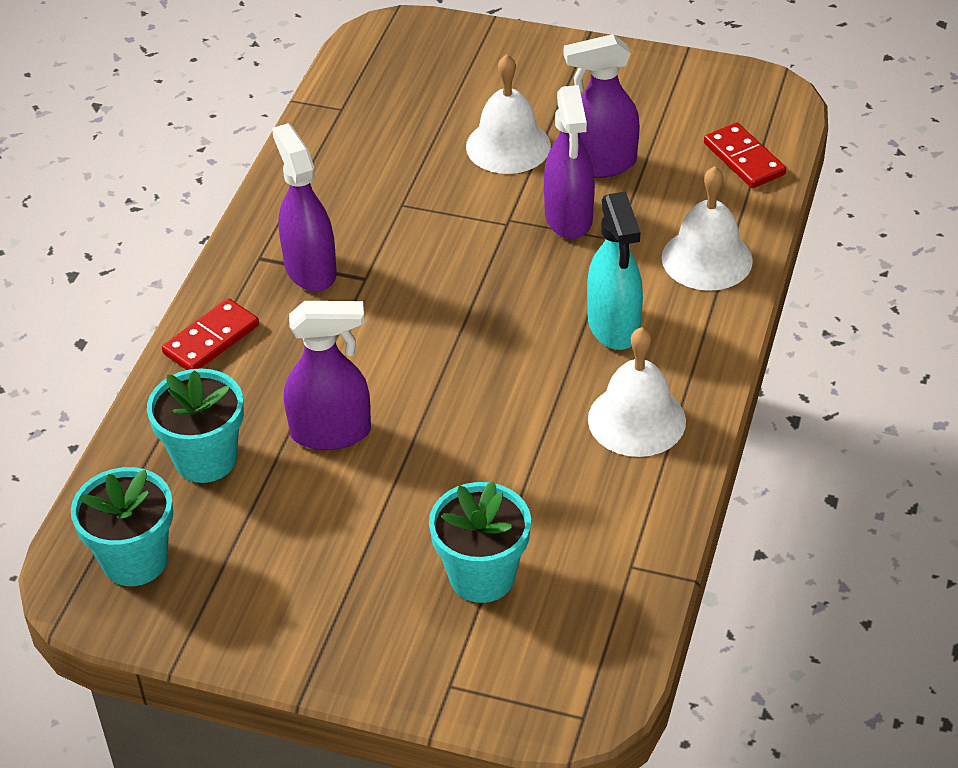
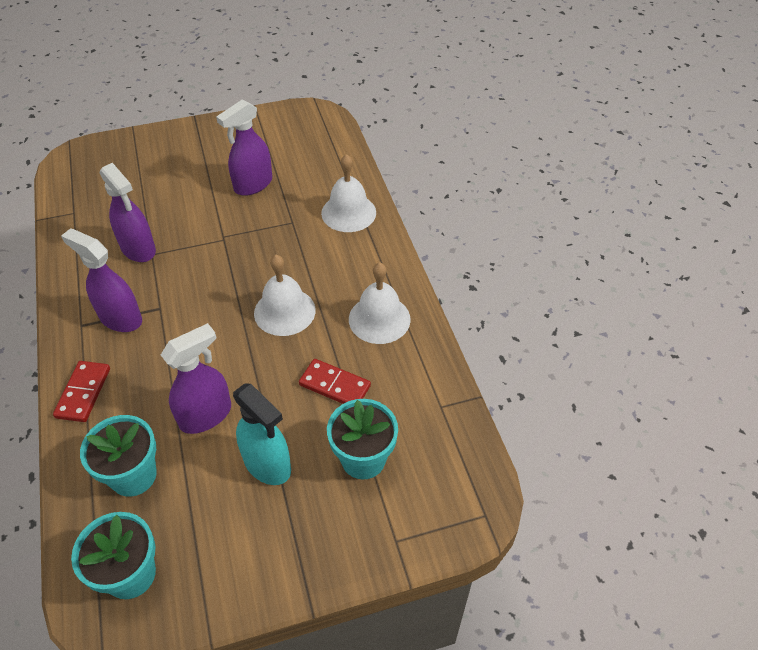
camera: 35 degrees left, 5 degrees up
white bell [466,54,551,174] -> white bell moved to [254,255,316,336]
purple spray bottle [544,85,595,239] -> purple spray bottle moved to [100,163,156,262]
turquoise spray bottle [587,191,643,350] -> turquoise spray bottle moved to [233,383,291,485]
red domino [704,123,786,188] -> red domino moved to [299,359,371,404]

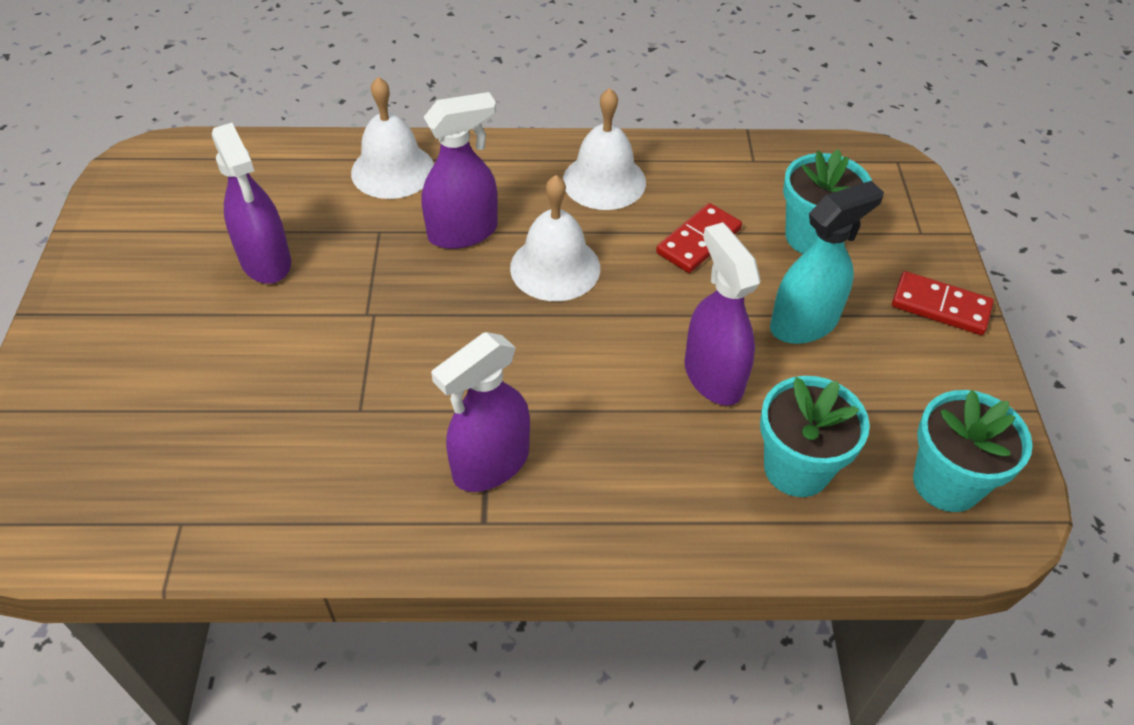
camera: 75 degrees left, 0 degrees up
red domino [53,361,110,422] -> red domino moved to [892,271,994,335]
purple spray bottle [100,163,156,262] -> purple spray bottle moved to [422,92,498,249]

